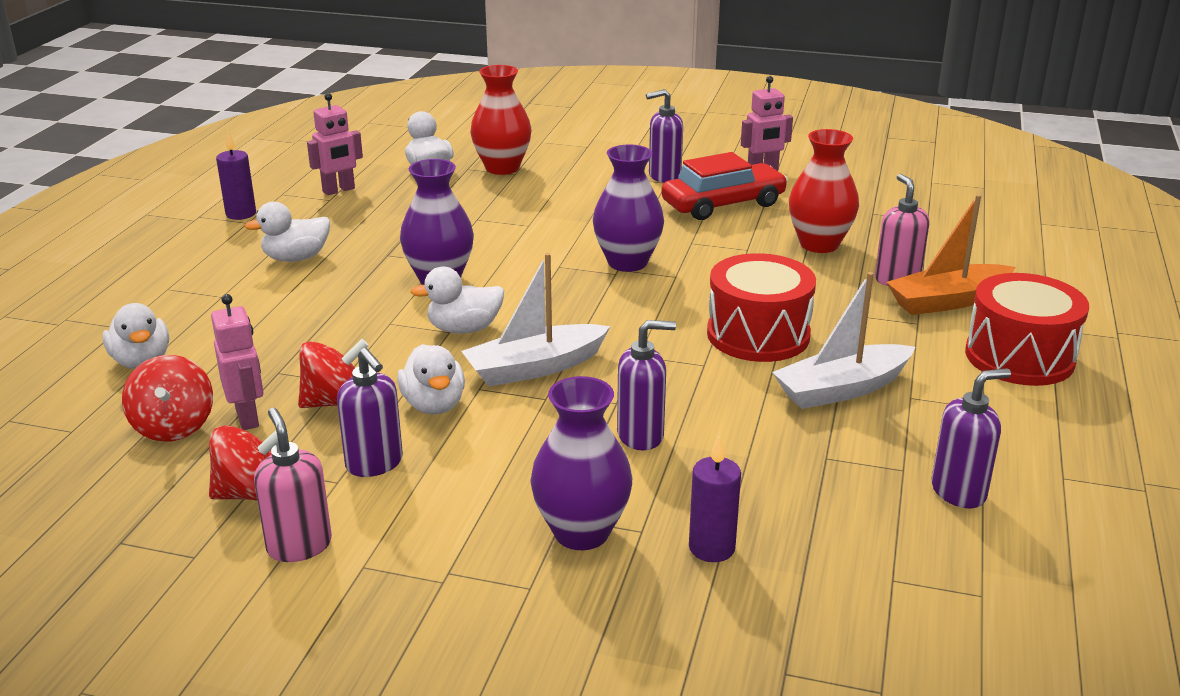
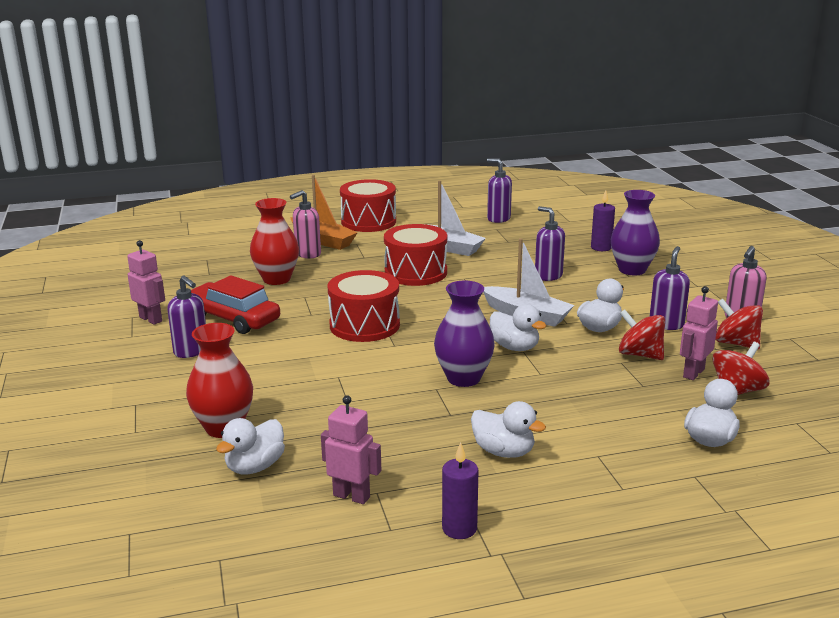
camera: 120 degrees left, 5 degrees down
purple vase [593,145,664,272] -> red drum [328,270,400,342]

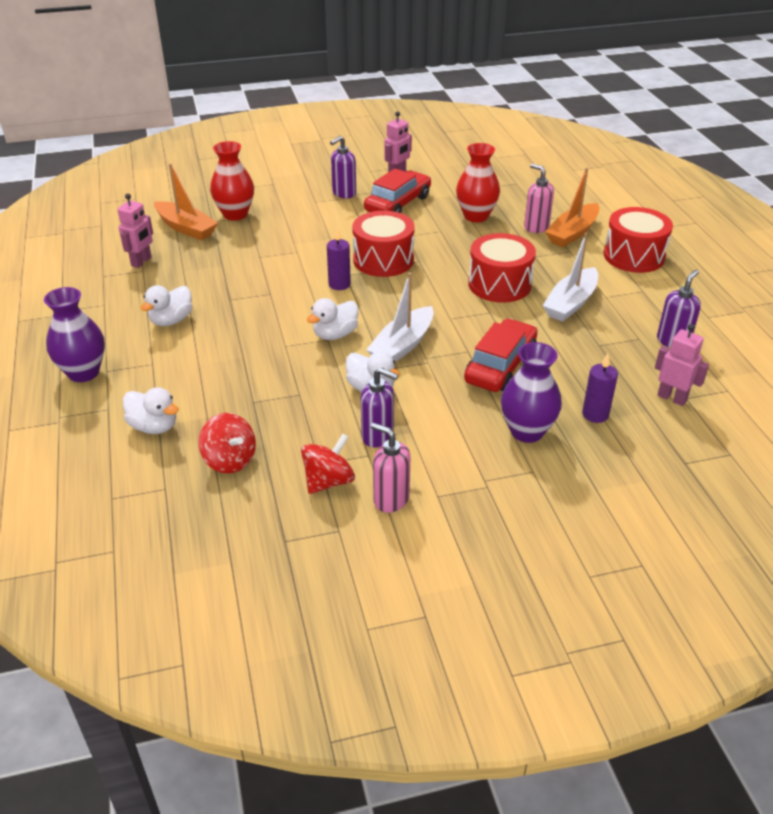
camera: 90 degrees right, 15 degrees up
white duck [216,418,285,474] -> orange boat [154,163,218,240]
purple vase [434,281,495,387] -> purple vase moved to [44,287,105,382]
purple candle [442,442,478,539] -> purple candle moved to [327,227,351,290]
purple soap dispenser [535,206,565,281] -> red car [464,318,538,392]
red spinning top [619,309,665,360] -> none
pink robot [680,286,718,380] -> pink robot moved to [655,324,709,406]

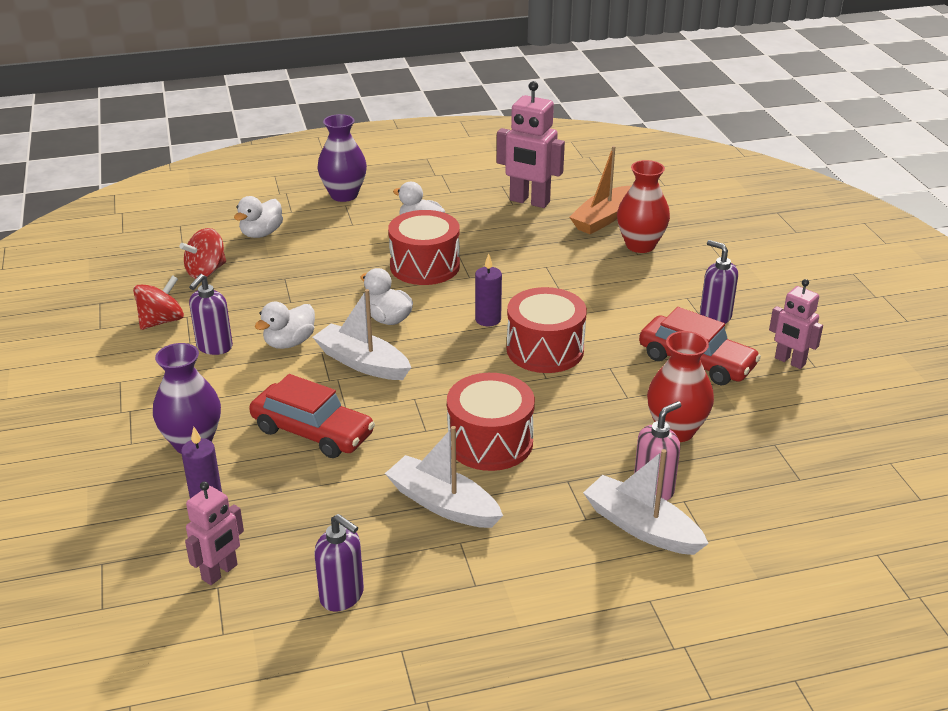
camera: 90 degrees right, 5 degrees down
pink robot [118,194,153,268] -> pink robot [497,81,565,208], size x1.61
red spinning top [301,434,355,494] -> red spinning top turned 90 degrees counterclockwise [133,275,184,330]
pink soap dispenser [371,423,410,513] -> none
orange boat [545,167,599,247] -> white boat [583,449,709,555]
red drum [604,207,673,273] -> red drum moved to [388,210,460,285]

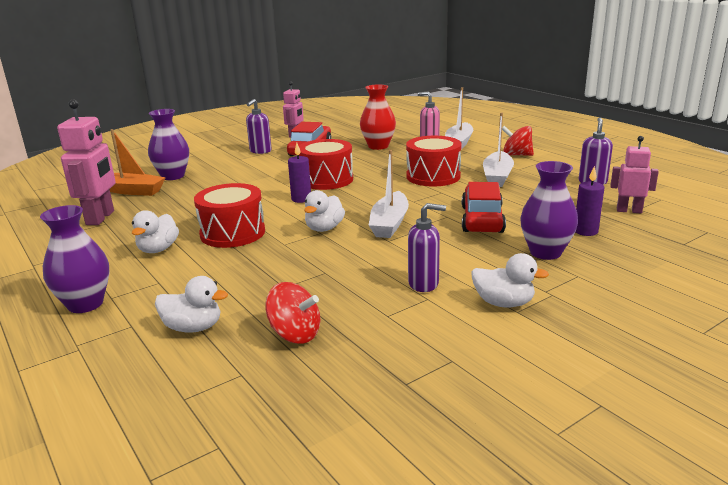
camera: 110 degrees left, 10 degrees down
red spinning top [133,275,184,330] -> red spinning top moved to [502,126,534,156]
white duck [254,302,315,349] -> white duck moved to [472,253,549,308]
red vase [617,160,670,253] -> purple vase [148,109,189,180]

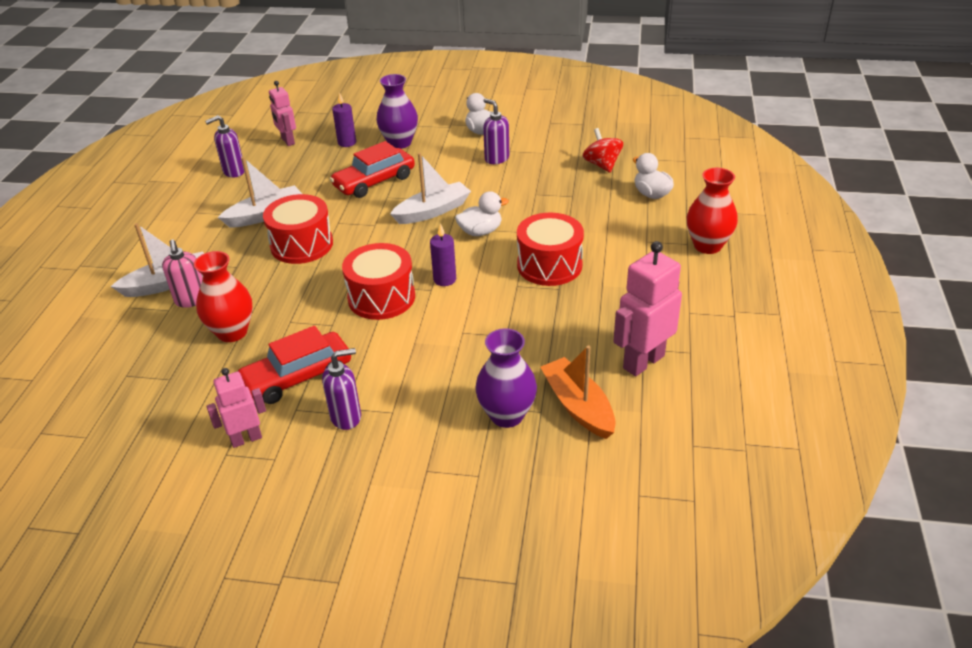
camera: 135 degrees left, 15 degrees up
purple vase [40,205,110,313] -> red vase [687,168,738,254]
white duck [132,210,179,253] -> none
red spinning top [502,126,534,156] -> none

